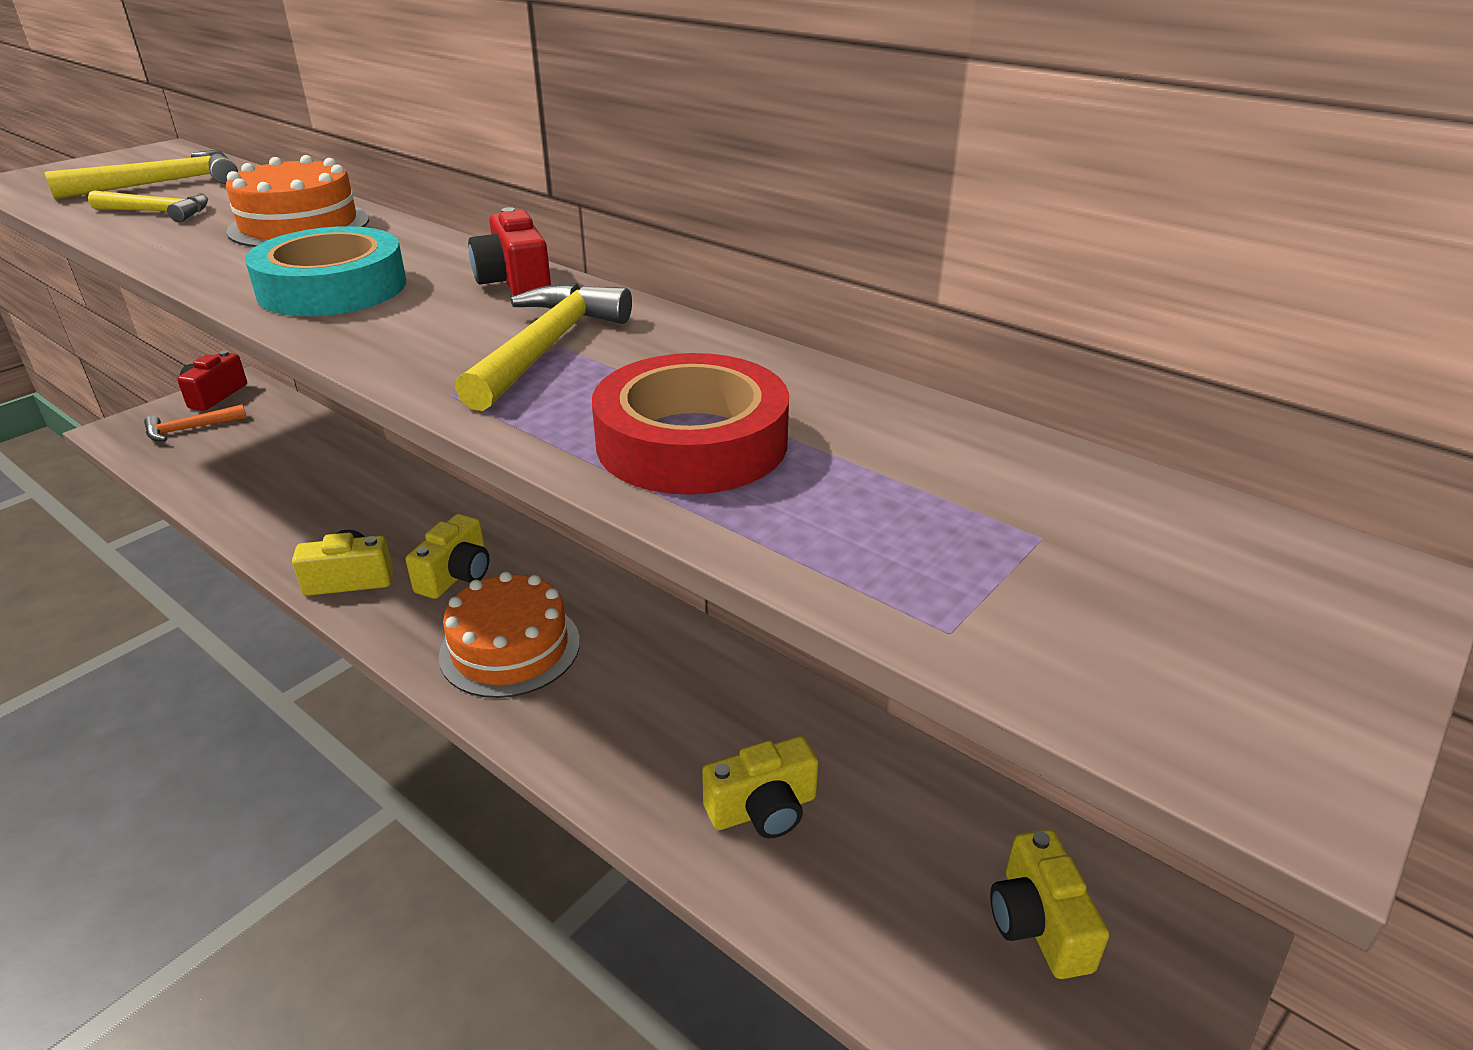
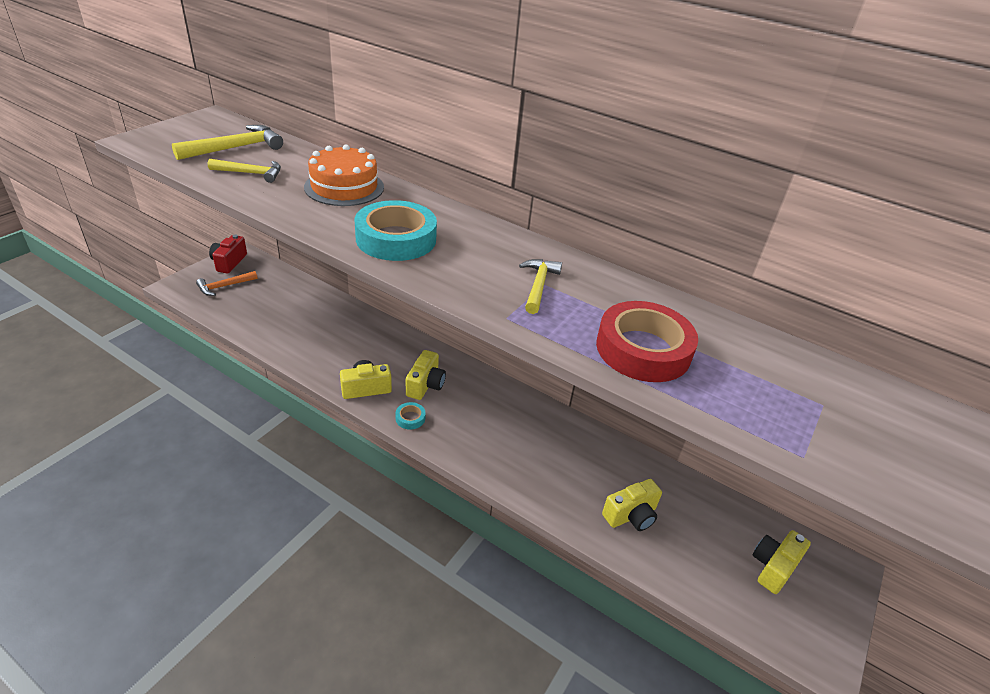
camera: 10 degrees left, 5 degrees up
orange cake [439,571,580,698] -> none
yellow hammer [455,283,632,411] -> yellow hammer [519,259,562,314], size x0.66
red camera [468,207,551,296] -> none
yellow camera [990,829,1109,979] -> yellow camera turned 60 degrees clockwise [753,530,811,594]
none -> turquoise tape [395,402,426,429]

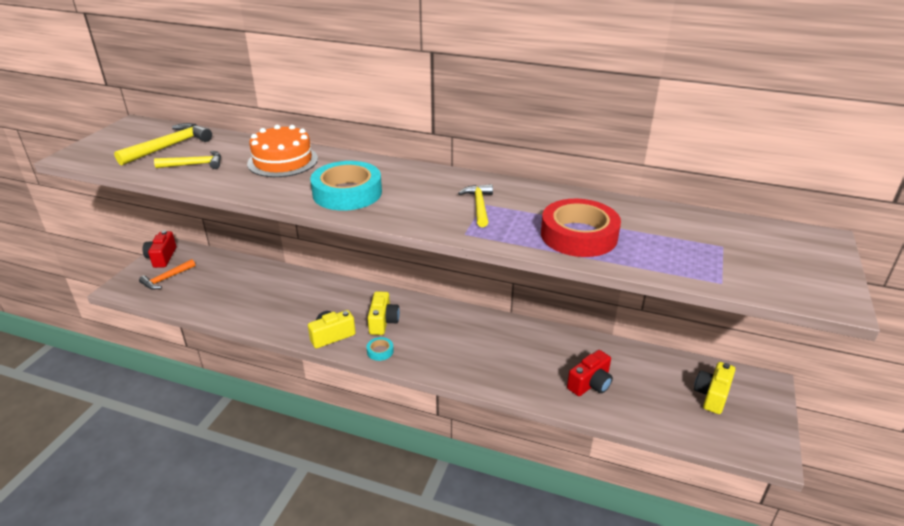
camera: 10 degrees left, 5 degrees down
yellow camera [602,479,662,531] -> red camera [567,350,613,396]

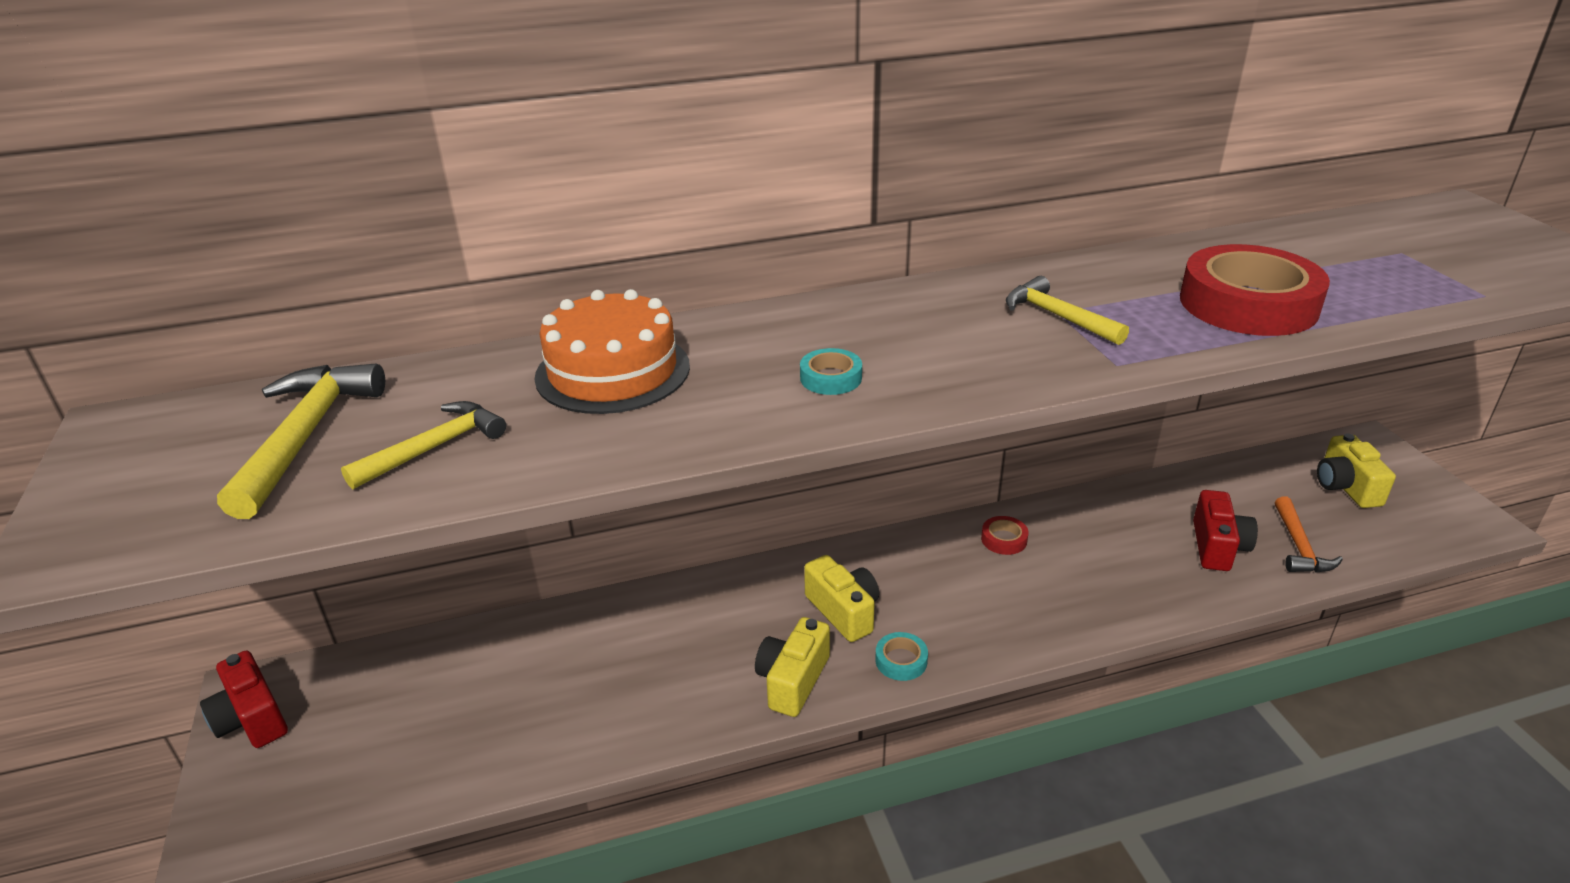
camera: 35 degrees left, 0 degrees up
orange hammer [139,259,196,290] -> orange hammer moved to [1275,496,1343,573]
turquoise tape [310,161,382,211] -> turquoise tape [800,348,862,395], size x0.43
none -> red tape [981,516,1029,555]

